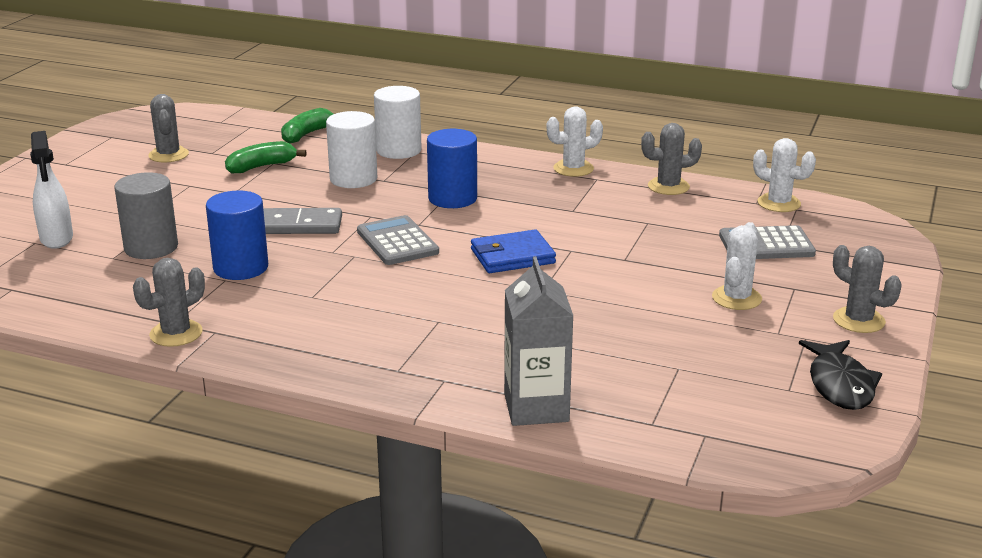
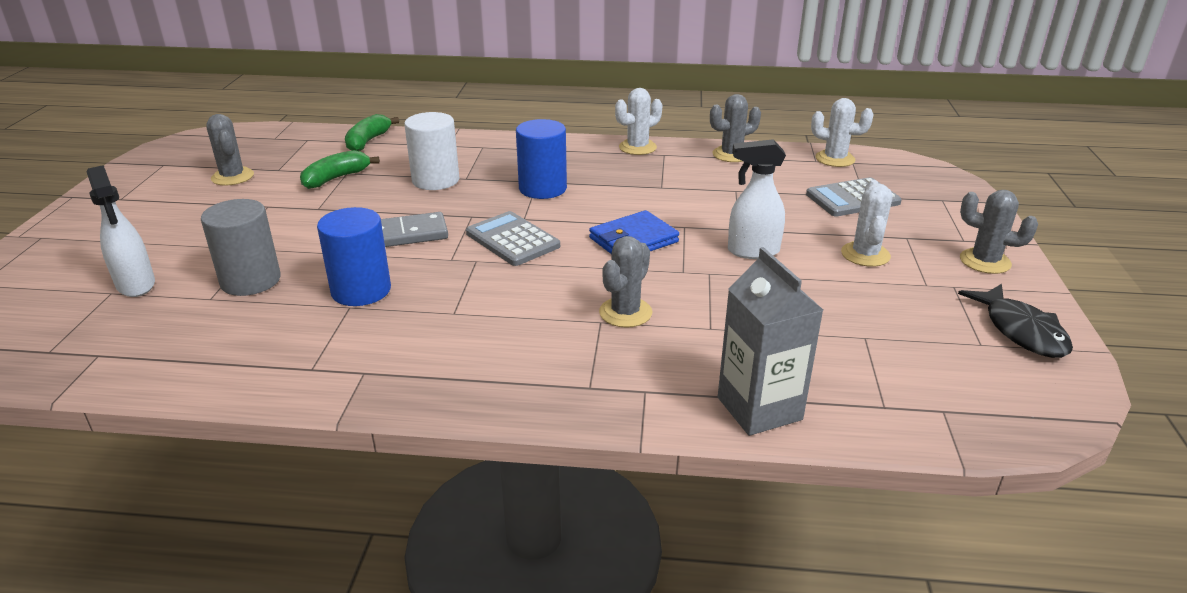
camera: 15 degrees left, 5 degrees up
grey cactus [133,258,205,347] -> grey cactus moved to [599,236,653,328]
white cylinder [374,86,422,159] -> none
none -> white spray bottle [728,139,786,259]

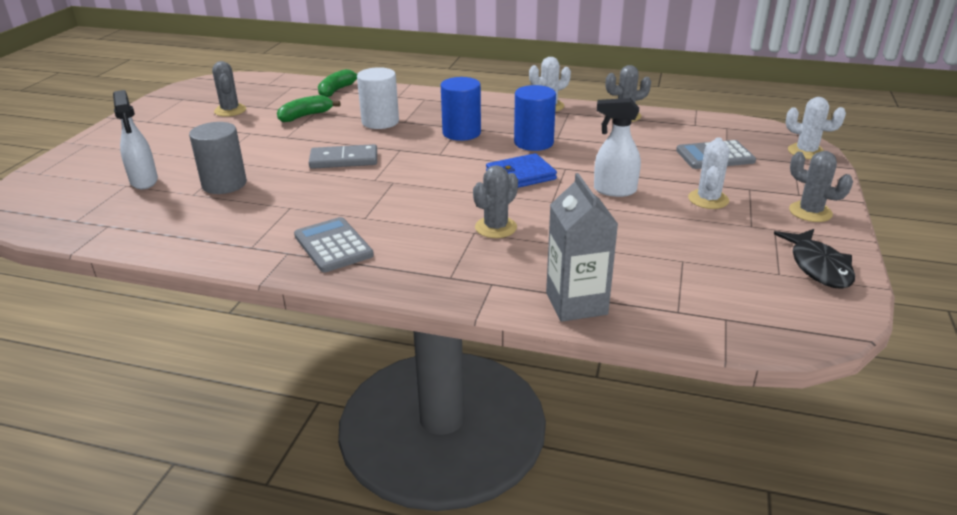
camera: 10 degrees right, 0 degrees up
blue cylinder [317,207,391,306] -> blue cylinder moved to [514,85,556,151]
grey calculator [466,211,560,266] -> grey calculator moved to [294,217,374,272]
white cactus [811,98,874,167] -> white cactus moved to [786,97,846,159]

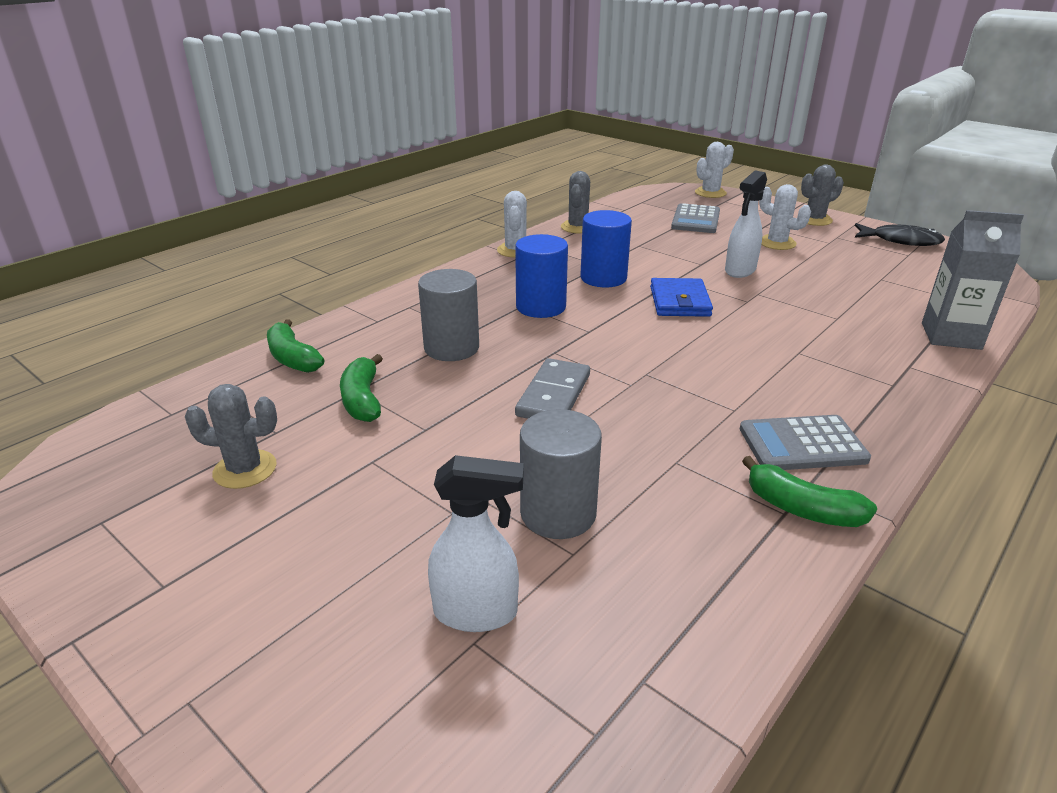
camera: 65 degrees left, 0 degrees up
white cylinder [357,67,399,129] -> grey cylinder [418,269,479,361]
grey cactus [473,165,518,238] -> none
none -> green banana [742,456,877,527]

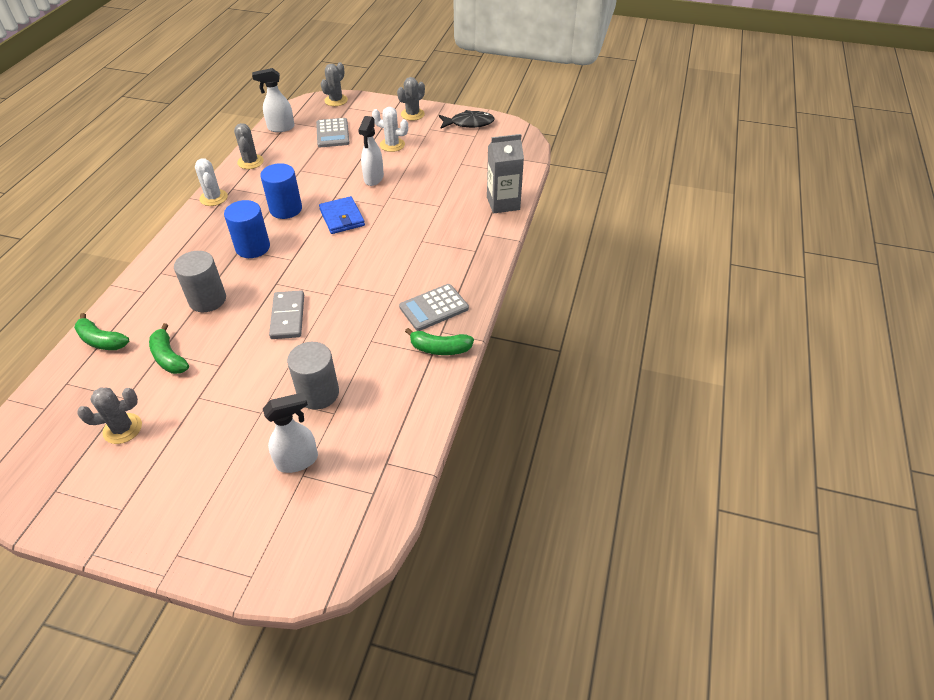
camera: 25 degrees left, 15 degrees up
white cactus [695,142,734,198] -> grey cactus [321,62,348,106]
none -> white spray bottle [252,68,294,132]

